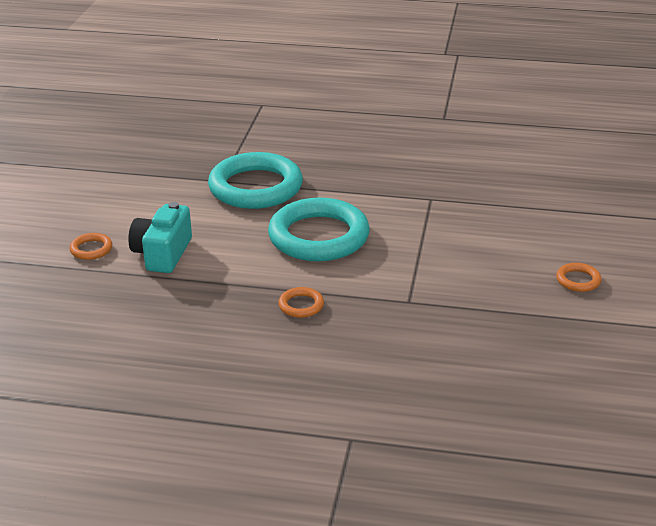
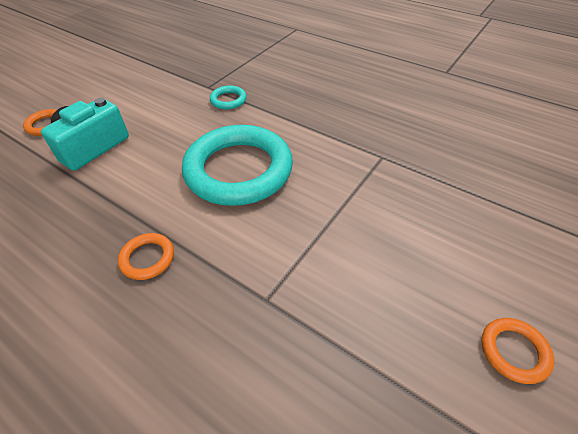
camera: 25 degrees right, 15 degrees up
turquoise ring [208,152,303,209] -> turquoise ring [210,86,247,109], size x0.41

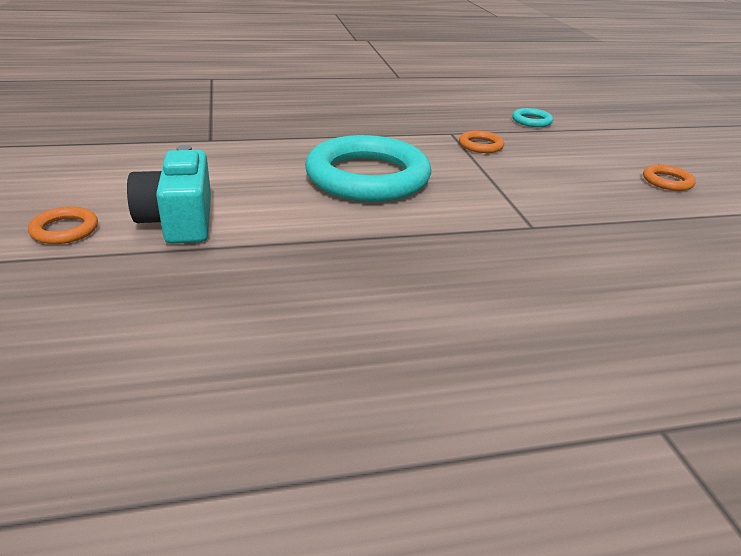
camera: 50 degrees left, 15 degrees down
orange ring [118,233,174,280] -> orange ring moved to [459,131,504,153]
turquoise ring [210,86,247,109] -> turquoise ring moved to [512,108,553,127]

